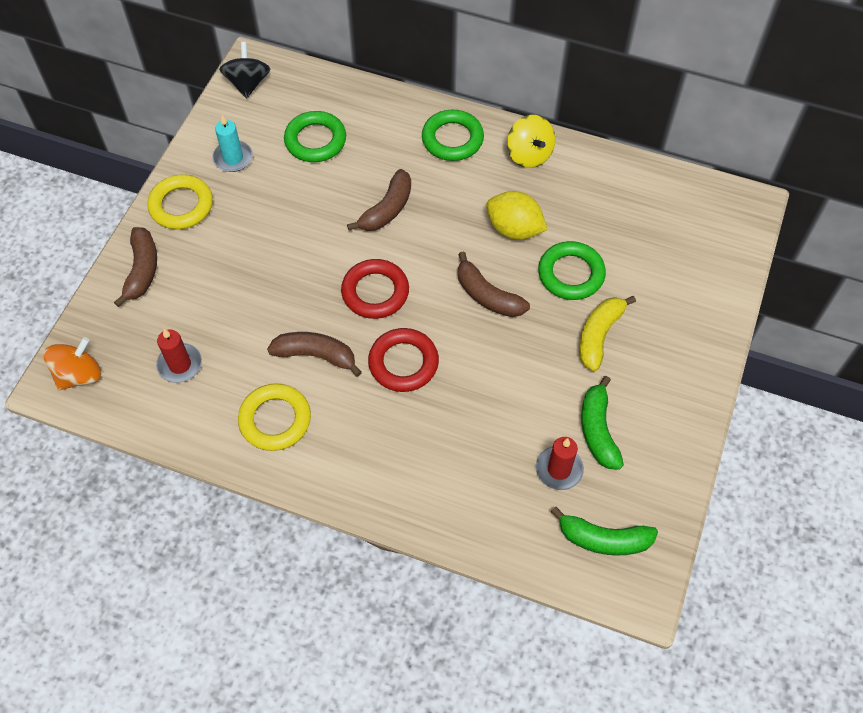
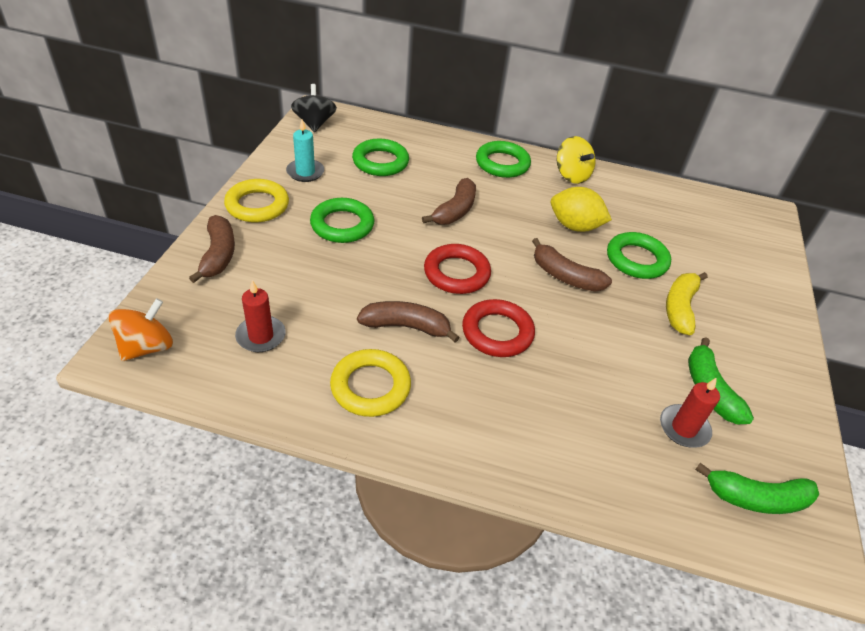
camera: 10 degrees left, 15 degrees down
none -> green ring [310,198,374,243]

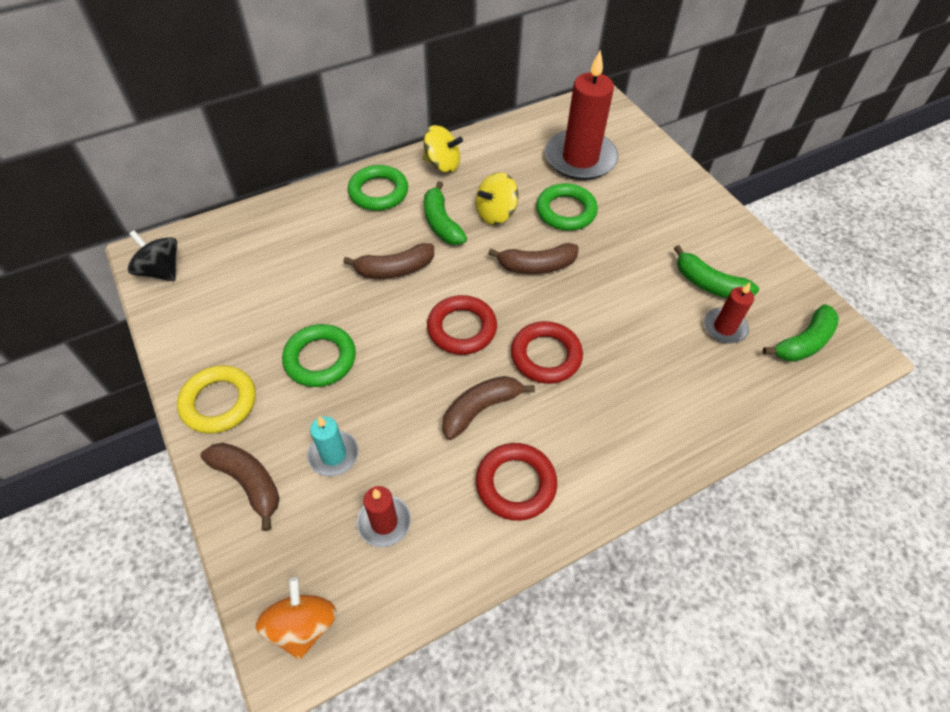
camera: 40 degrees left, 10 degrees up
turquoise candle [286,119,324,182] -> turquoise candle moved to [307,416,359,476]
yellow ring [330,349,411,417] -> red ring [476,443,557,521]
green ring [352,138,409,176] -> none
brown banana [422,178,476,225] -> brown banana turned 90 degrees clockwise [343,243,434,279]
yellow lemon [551,187,612,232] -> yellow spinning top [475,172,519,225]
yellow banana [666,272,708,335] -> none
none -> green banana [424,181,467,245]
none -> red candle [545,49,618,180]

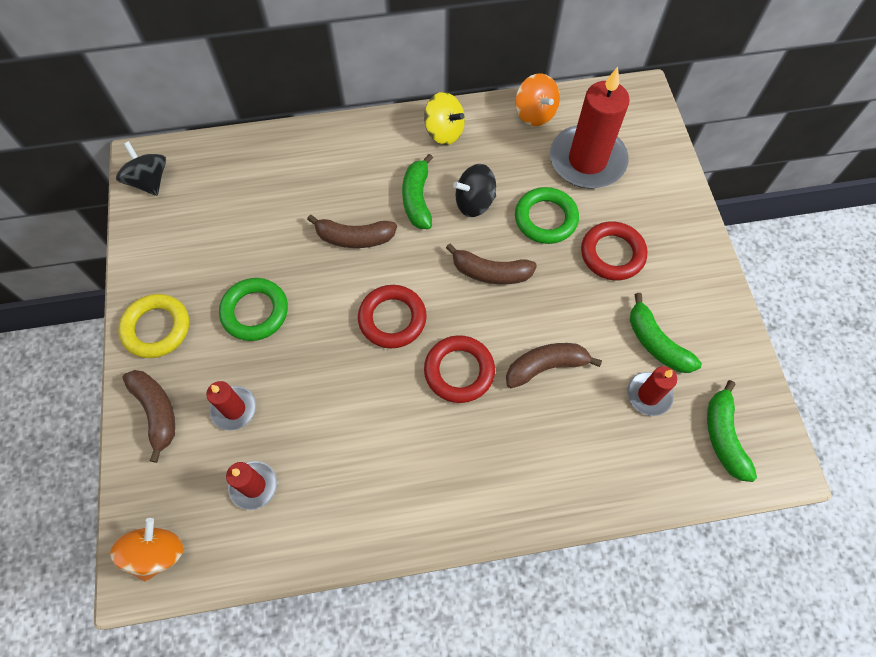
camera: 20 degrees right, 10 degrees up
turquoise candle [307,416,359,476] -> red candle [206,381,256,431]
green ring [348,165,408,211] -> none
brown banana [442,376,535,440] -> brown banana moved to [506,343,602,388]
yellow spinning top [475,172,519,225] -> black spinning top [453,164,496,217]
red ring [476,443,557,521] -> red ring moved to [581,221,647,281]
green banana [763,304,839,362] -> green banana turned 105 degrees clockwise [707,380,757,482]
none -> orange spinning top [515,74,560,126]

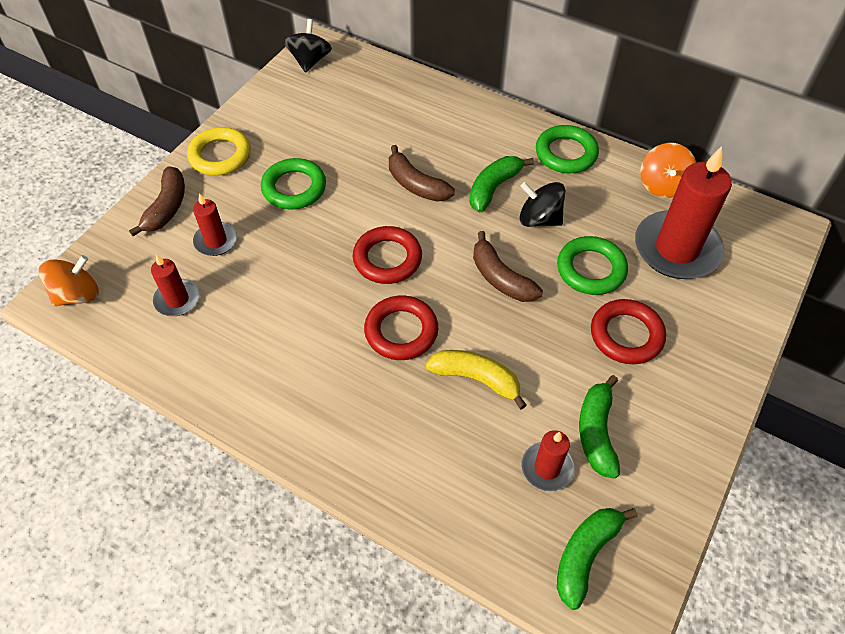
camera: 40 degrees right, 10 degrees down
yellow spinning top [424,92,465,145] -> green ring [536,125,599,173]
brown banana [506,343,602,388] -> yellow banana [426,350,527,409]

